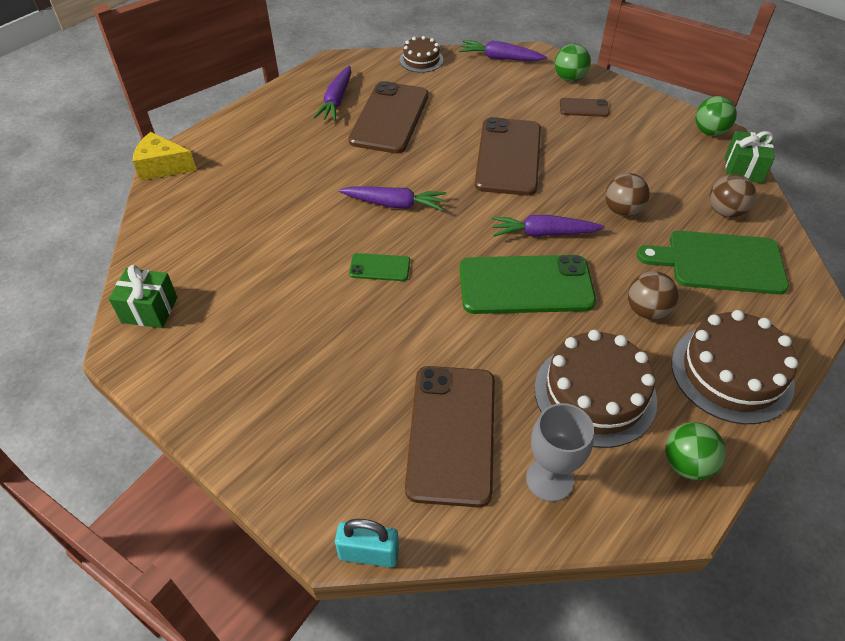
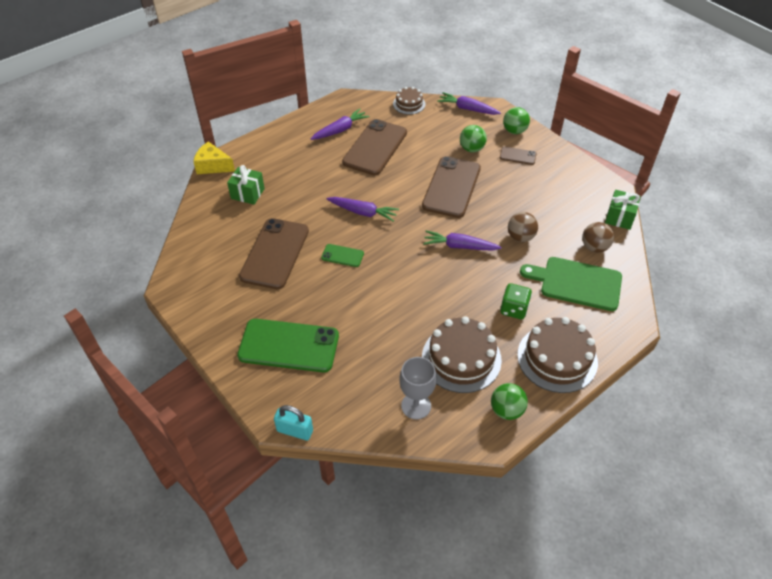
camera: 10 degrees right, 0 degrees up
green gift [109,265,177,328] -> green gift moved to [227,165,265,205]
purple carrot [313,66,351,121] -> purple carrot turned 150 degrees counterclockwise [311,109,370,140]
brown phone [405,366,495,507] -> brown phone moved to [239,218,309,289]
green phone [460,255,596,314] -> green phone moved to [237,319,339,372]
brown ball [628,271,678,320] -> green dice [500,283,532,319]
green ball [695,96,737,136] -> green ball moved to [460,125,487,152]

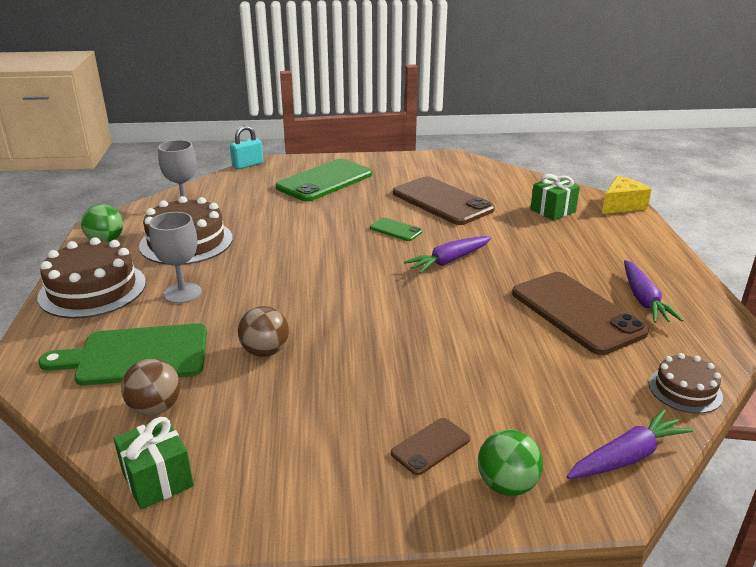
camera: 125 degrees right, 20 degrees down
green phone [321,244,364,267] -> green phone turned 75 degrees clockwise [370,218,423,241]
brown phone [422,156,481,218] -> none
purple carrot [423,231,502,251] -> none
green ball [460,125,487,152] -> none
green dice [500,283,532,319] -> grey goblet [149,212,202,304]
green cutting board [520,257,622,311] -> green cutting board turned 150 degrees counterclockwise [38,323,207,386]

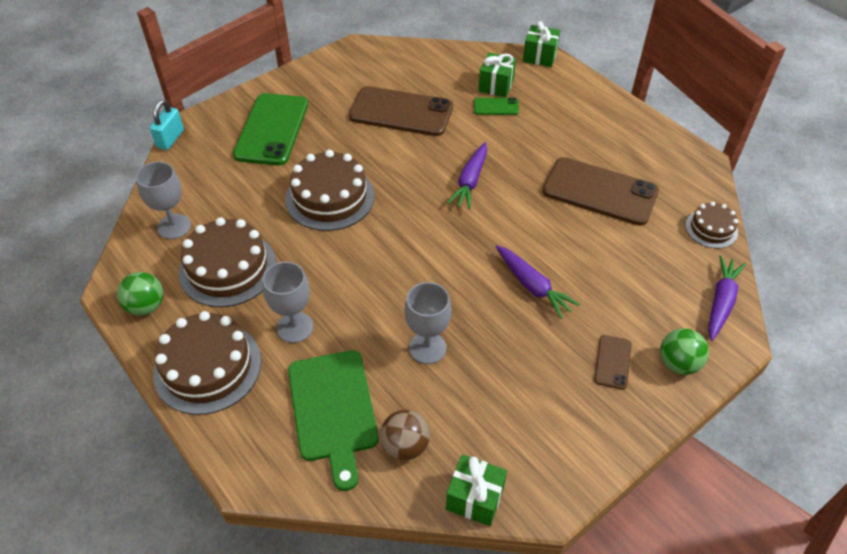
camera: 35 degrees left, 20 degrees up
green cutting board [38,323,207,386] -> green cutting board turned 60 degrees counterclockwise [288,350,379,491]
brown ball [238,306,289,357] -> grey goblet [405,282,451,364]
green phone [370,218,423,241] -> green phone moved to [474,98,519,115]
yellow cheese [602,176,652,214] -> green gift [523,21,560,67]
purple carrot [624,260,683,323] -> purple carrot moved to [496,245,580,319]
none -> brown cake [285,150,375,231]

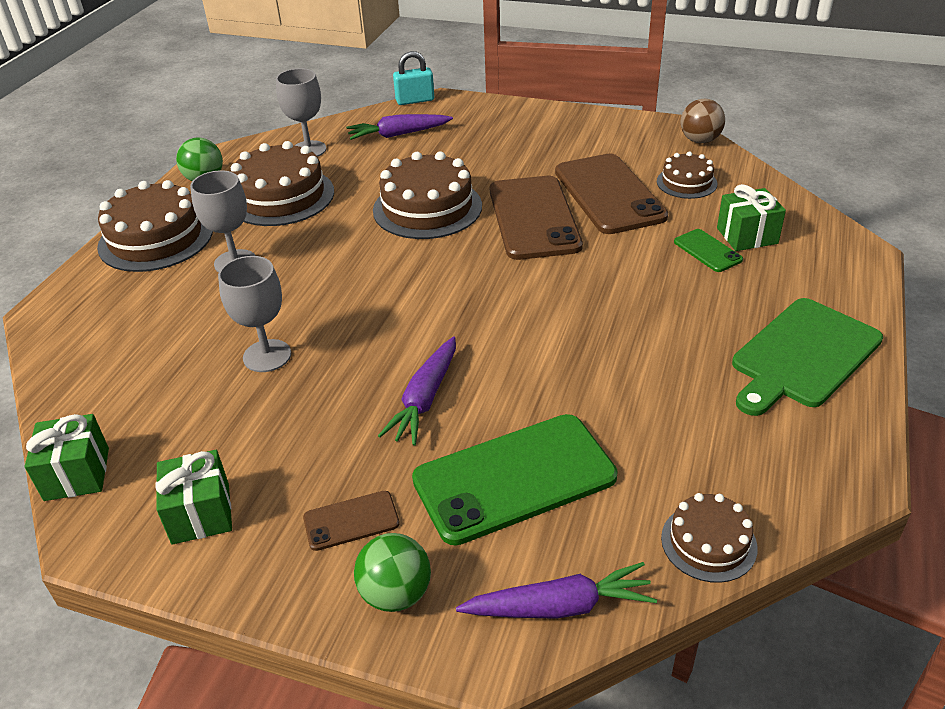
camera: 60 degrees right, 10 degrees down
green phone [233,93,308,165] -> green phone moved to [412,414,618,545]
green cutting board [288,350,379,491] -> green cutting board moved to [732,298,883,416]
brown ball [380,410,430,461] -> brown ball moved to [681,99,725,143]
purple carrot [447,142,487,209] -> purple carrot moved to [346,114,453,140]
green gift [523,21,560,67] -> green gift moved to [156,450,232,545]
brown phone [542,157,659,226] -> brown phone moved to [490,176,583,260]
none -> brown cake [657,152,717,199]

